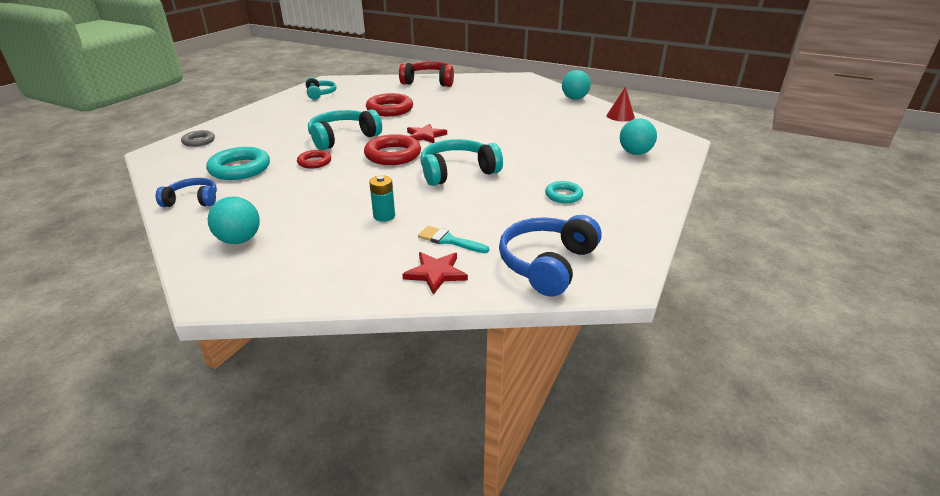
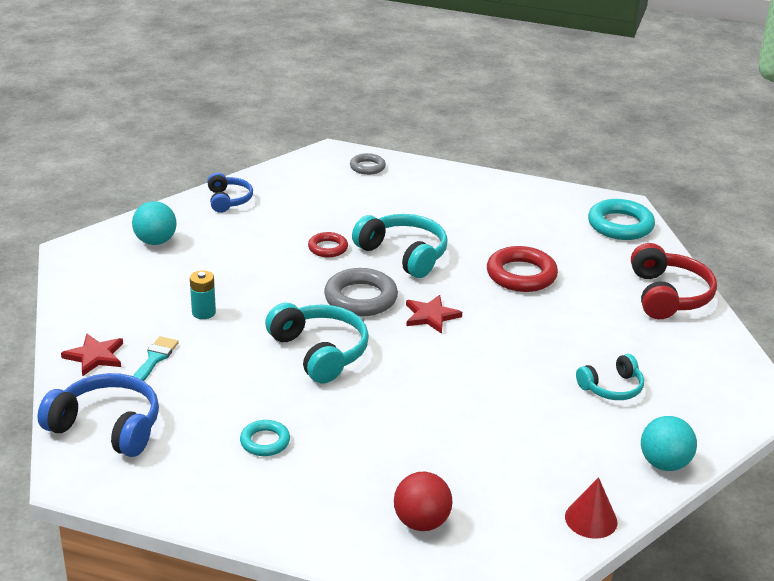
camera: 80 degrees right, 0 degrees up
turquoise ring [206,147,270,180] -> turquoise ring moved to [588,199,655,240]
turquoise headphones [306,77,337,100] -> turquoise headphones moved to [576,354,644,400]
red ring [364,134,421,165] -> grey ring [324,268,398,316]
turquoise ball [620,118,657,155] -> red ball [394,472,453,531]

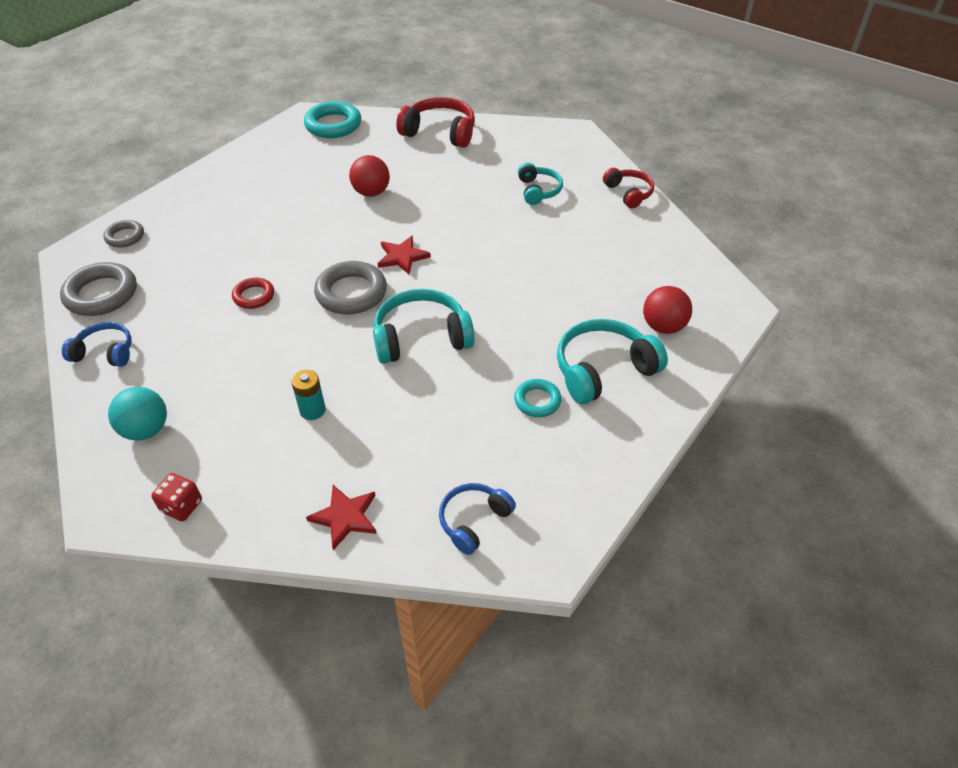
camera: 70 degrees left, 15 degrees up
blue headphones [38,373,159,457] -> blue headphones [439,483,516,555], size x0.61
turquoise brush [133,336,179,381] -> none
turquoise headphones [352,214,448,278] -> turquoise headphones moved to [557,319,668,404]
red ring [487,246,558,292] -> red ball [349,155,390,197]
red cone [565,477,618,539] -> none
turquoise ball [641,416,697,471] -> red headphones [603,168,654,208]
none -> grey ring [60,262,137,316]
none -> red dice [151,473,202,521]

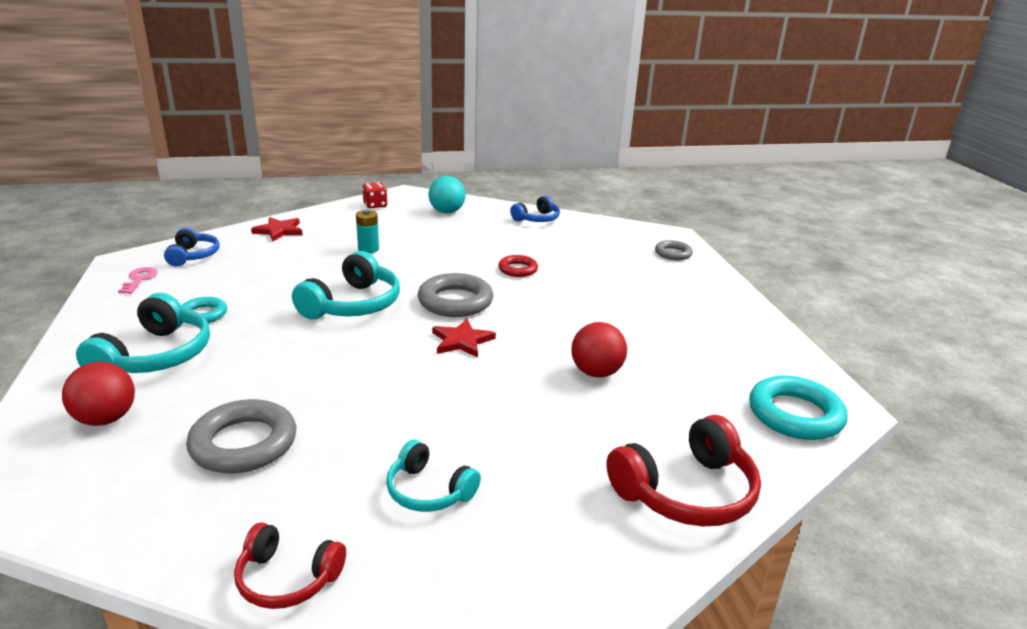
camera: 130 degrees right, 20 degrees down
grey ring [60,262,137,316] -> grey ring moved to [186,399,296,473]
none -> pink key [118,267,158,294]

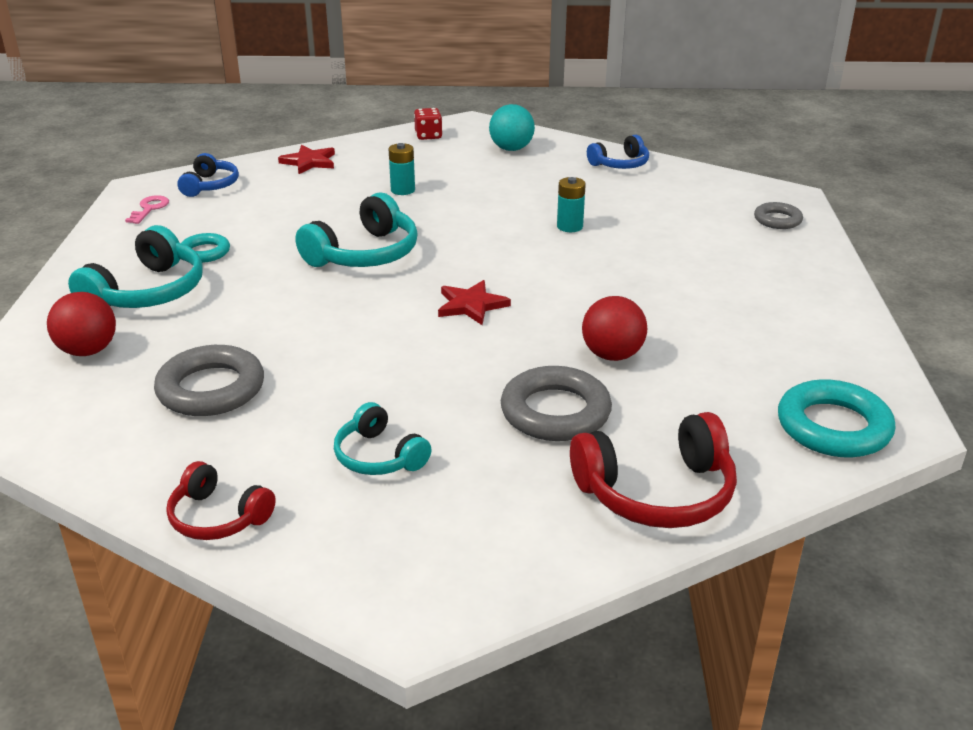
camera: 15 degrees right, 5 degrees up
grey ring [418,273,493,317] -> grey ring moved to [501,366,612,441]
red ring [498,255,538,277] -> turquoise battery [557,177,586,232]

